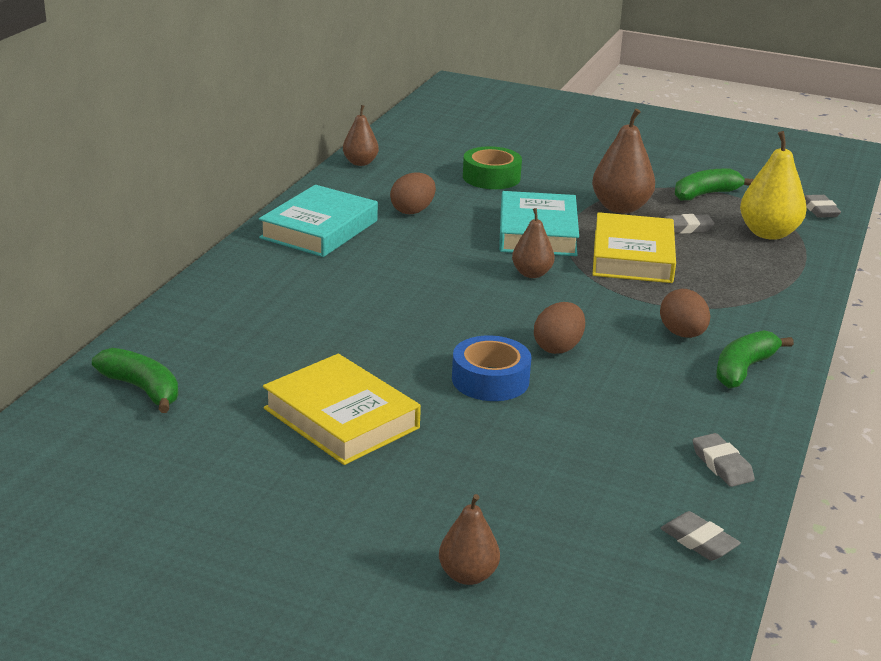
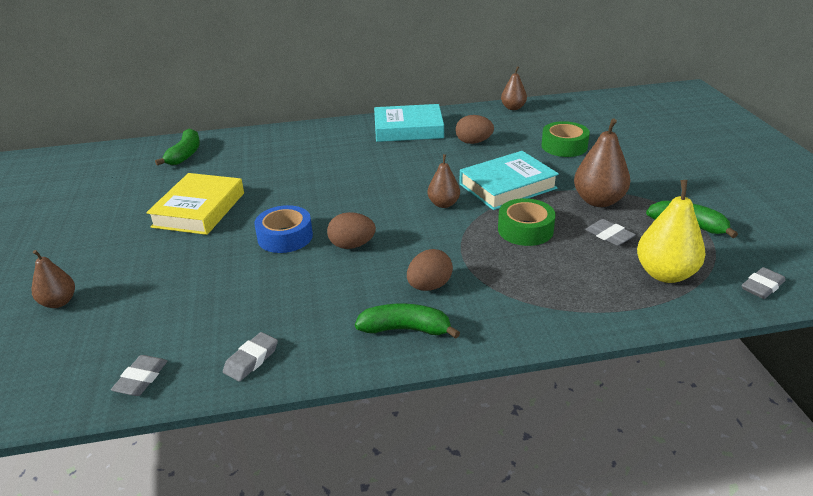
camera: 60 degrees right, 5 degrees up
yellow book [593,212,676,283] -> green tape [498,198,556,246]

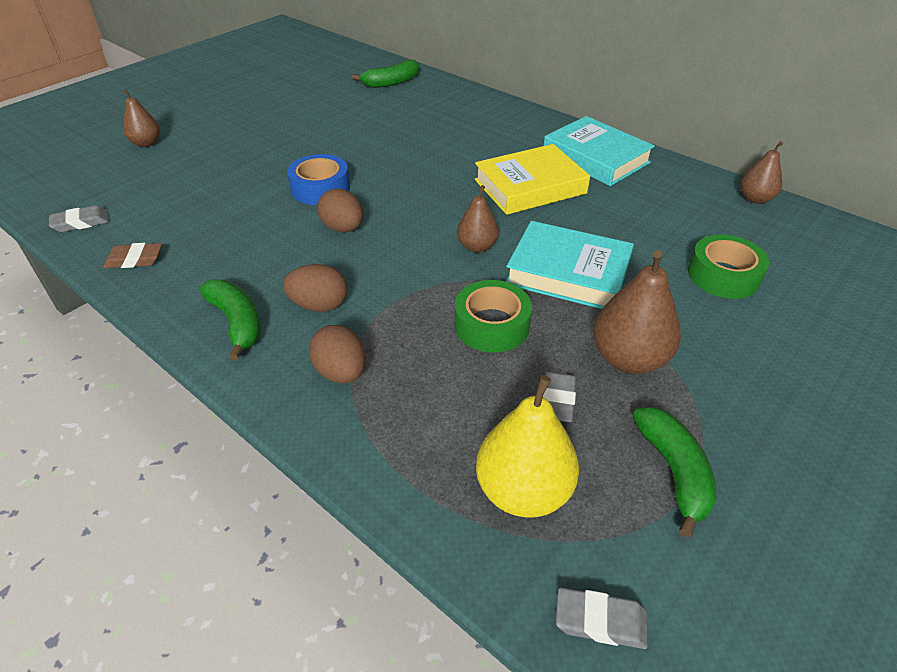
camera: 50 degrees right, 10 degrees up
yellow book [146,173,244,235] -> yellow book moved to [475,144,590,215]
grey eraser [223,332,278,382] -> brown eraser [103,243,162,268]
brown egg [456,115,494,144] -> brown egg moved to [309,325,366,384]

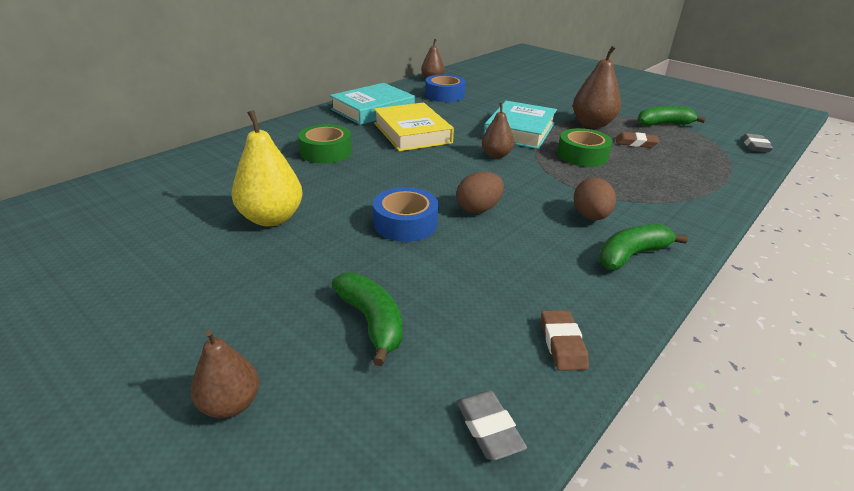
camera: 90 degrees left, 10 degrees down
brown egg [309,325,366,384] -> none
green banana [352,60,419,88] -> green banana moved to [332,273,403,366]
yellow pear [476,375,579,518] -> yellow pear moved to [232,110,302,226]
grey eraser [543,372,576,422] -> brown eraser [616,132,659,148]
green tape [688,234,769,299] -> green tape moved to [298,124,352,164]
none -> blue tape [425,74,466,102]

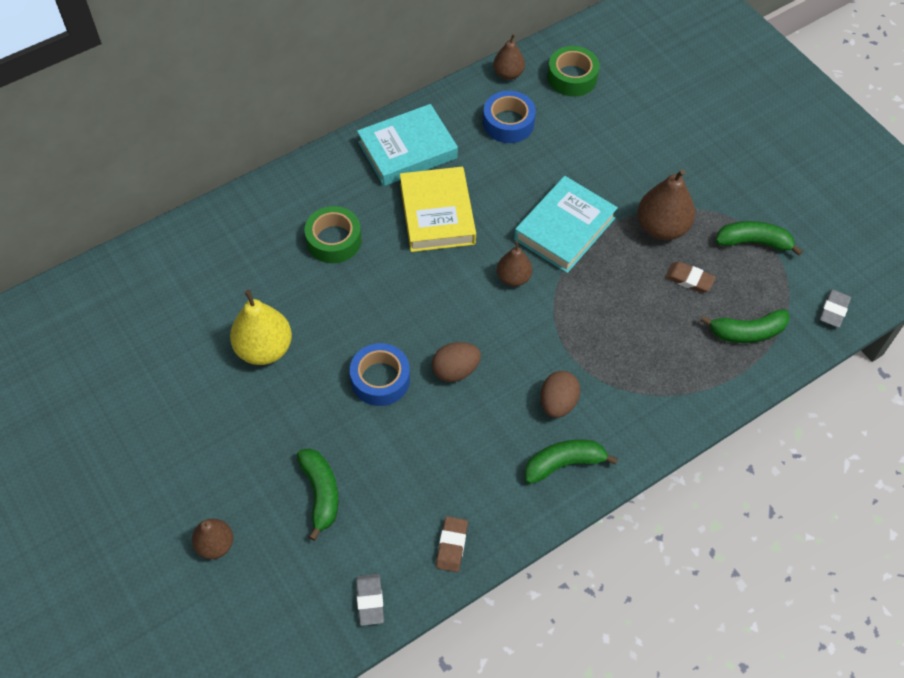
camera: 15 degrees right, 25 degrees up
green tape [557,128,613,167] -> green tape moved to [547,46,600,97]
none -> green banana [701,309,790,343]

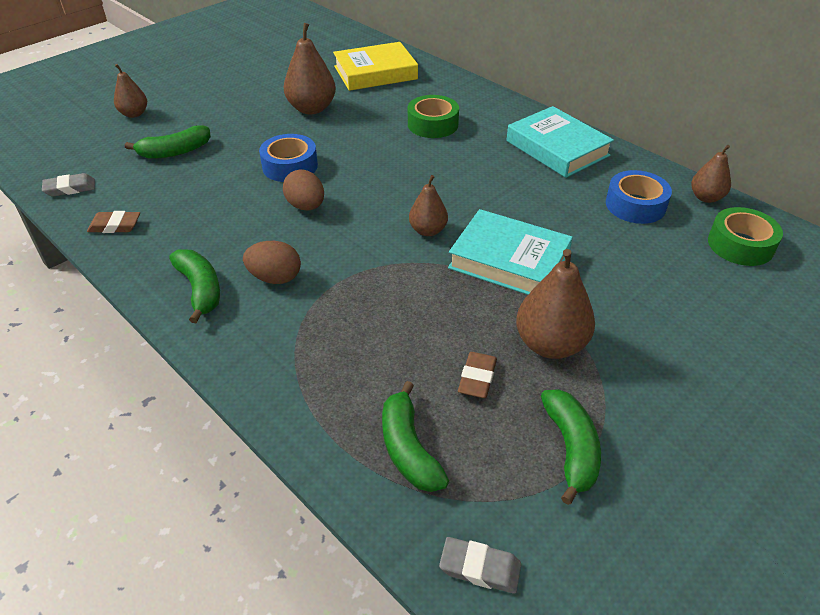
camera: 80 degrees right, 15 degrees down
yellow pear [230,290,292,365] -> brown pear [284,23,336,114]
yellow book [400,167,476,252] -> yellow book moved to [333,42,418,91]

